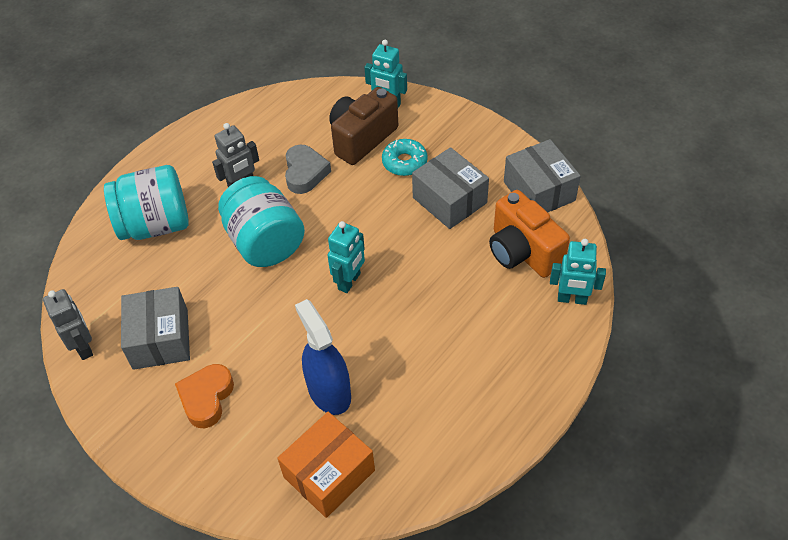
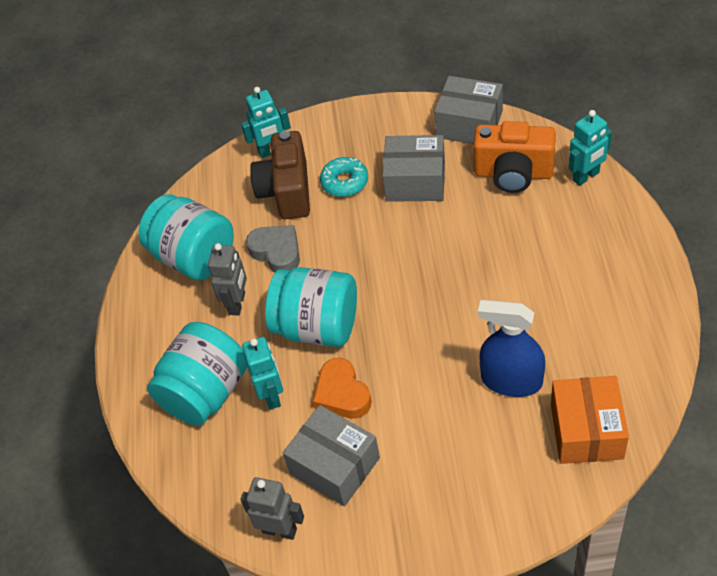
camera: 40 degrees left, 0 degrees up
orange heart [175,364,234,428] -> orange heart moved to [313,358,372,419]
turquoise robot [327,221,365,293] -> turquoise robot moved to [242,337,283,410]
none -> turquoise jar [138,194,234,280]

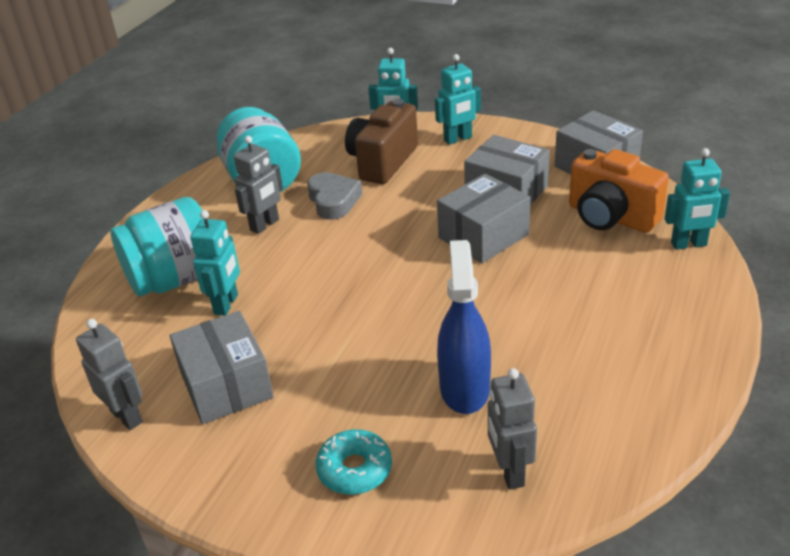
camera: 25 degrees right, 15 degrees down
turquoise jar [265,267,357,347] -> none
orange heart [313,358,372,419] -> none
turquoise donut [320,157,368,197] -> turquoise donut moved to [316,429,392,495]
blue spray bottle [478,300,545,397] -> blue spray bottle turned 45 degrees clockwise [437,240,491,414]
orange box [551,376,629,464] -> grey robot [488,368,537,490]
none -> turquoise robot [435,54,481,145]
none -> grey box [437,174,531,264]

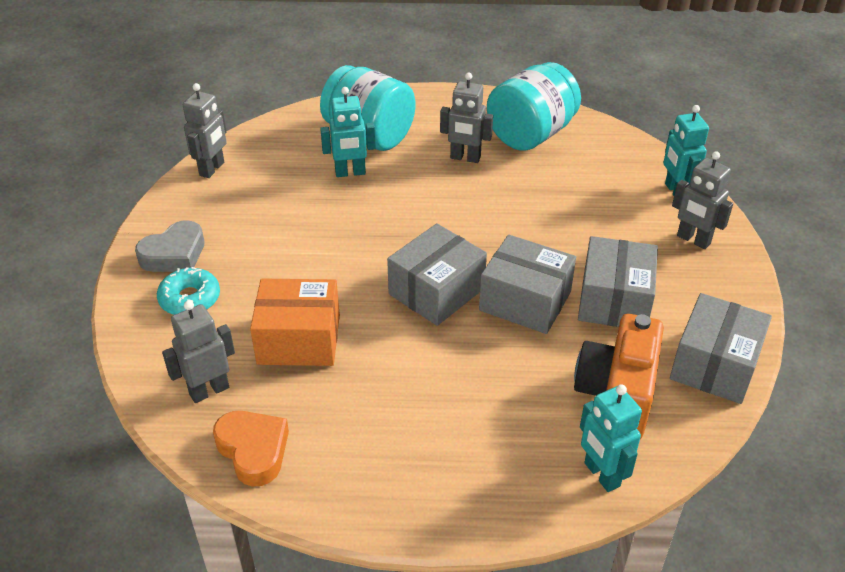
camera: 65 degrees right, 5 degrees up
grey box [170,311,274,424] -> grey box moved to [387,223,487,326]
grey heart [307,172,362,220] -> grey heart moved to [135,220,205,272]
brown camera [345,99,418,184] -> none
turquoise robot [435,54,481,145] -> grey robot [672,151,733,249]
blue spray bottle [437,240,491,414] -> orange box [250,279,340,366]
none -> orange heart [213,411,289,487]

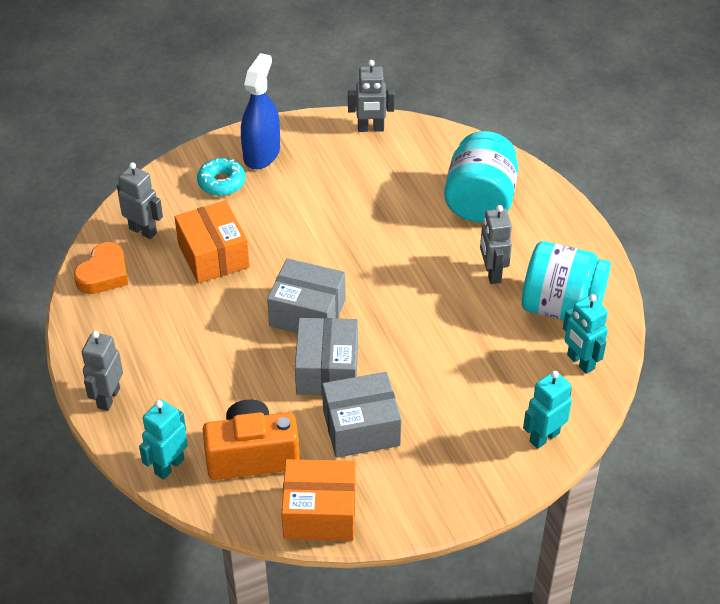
camera: 65 degrees right, 5 degrees up
grey heart [135,220,205,272] -> blue spray bottle [241,53,280,169]
turquoise robot [320,87,376,177] -> turquoise robot moved to [563,294,608,374]
grey box [670,293,772,404] -> orange box [281,459,356,541]
grey robot [672,151,733,249] -> grey robot moved to [82,331,123,411]

